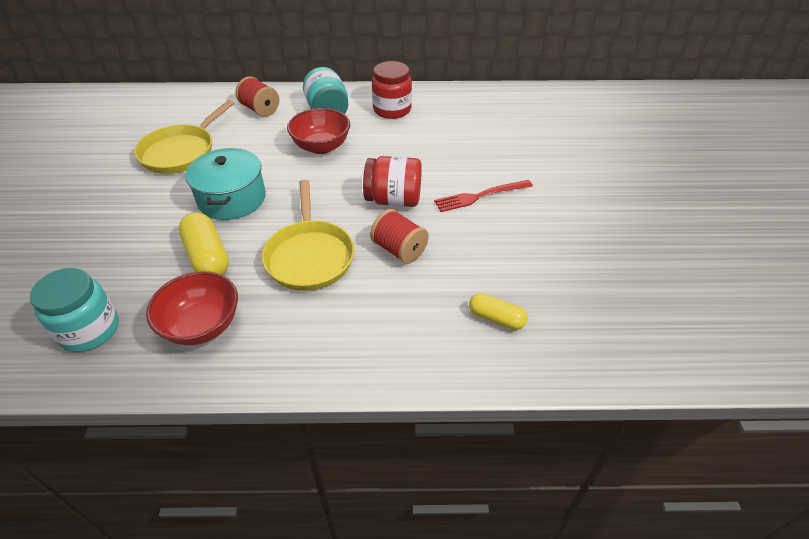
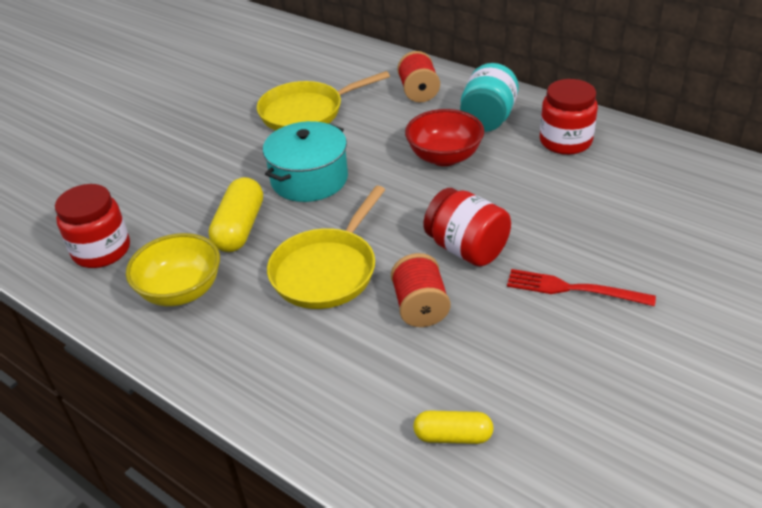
camera: 40 degrees right, 5 degrees down
turquoise jar [30,268,119,352] -> red jar [55,184,130,268]
red bowl [146,271,238,345] -> yellow bowl [126,233,220,306]
yellow capsule [469,293,528,330] -> yellow capsule turned 60 degrees counterclockwise [413,410,494,444]

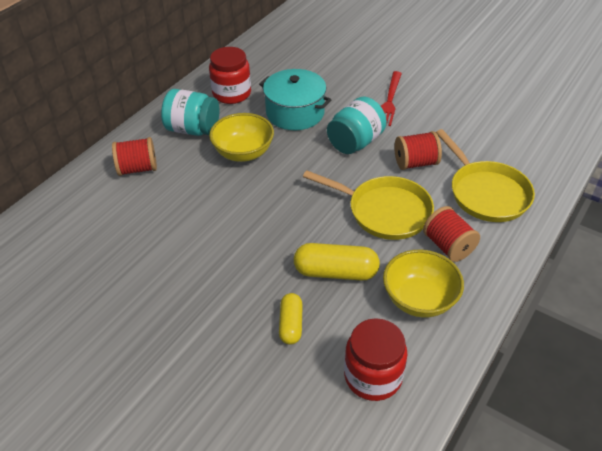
camera: 95 degrees left, 5 degrees up
yellow pan [257,71,390,131] -> yellow pan moved to [436,129,535,222]
turquoise pot [263,121,348,202] -> turquoise pot moved to [259,69,331,130]
red bowl [405,109,484,166] -> yellow bowl [209,113,274,162]
yellow capsule [413,410,494,444] -> yellow capsule moved to [279,293,303,345]
red jar [424,188,511,267] -> turquoise jar [327,97,387,154]
none -> red spool [423,206,480,262]

